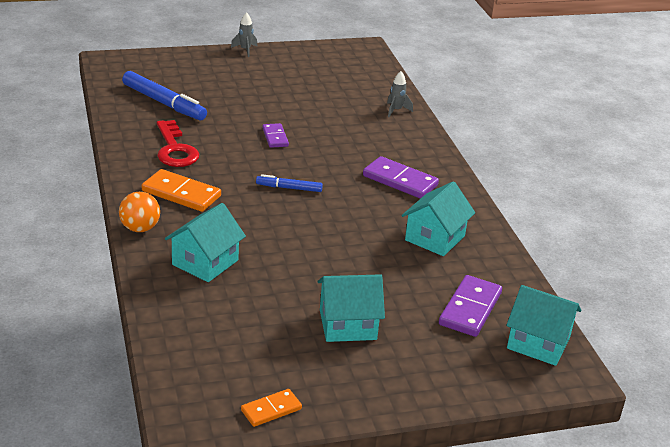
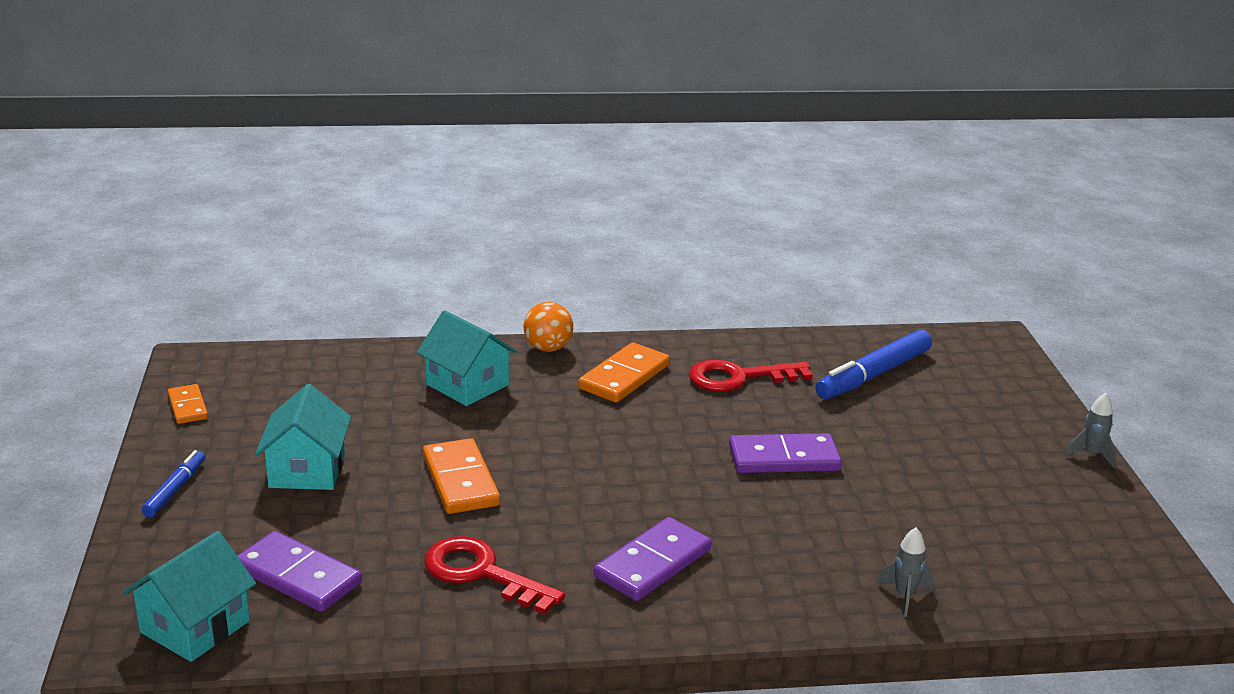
camera: 100 degrees right, 5 degrees down
blue marker [256,174,323,192] -> blue marker moved to [142,450,205,517]
purple domino [262,123,289,148] -> purple domino [729,433,842,473], size x1.67
turquoise house [402,181,475,256] -> red key [424,536,565,614]
none -> orange domino [423,438,500,514]

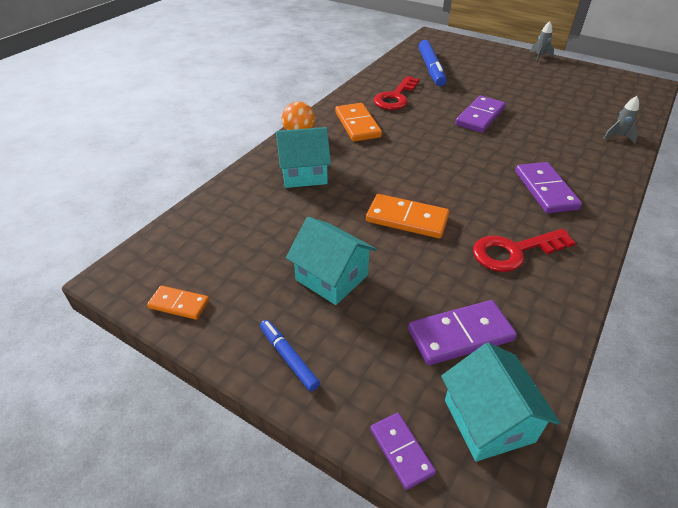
camera: 50 degrees left, 15 degrees up
none -> purple domino [370,413,436,490]

